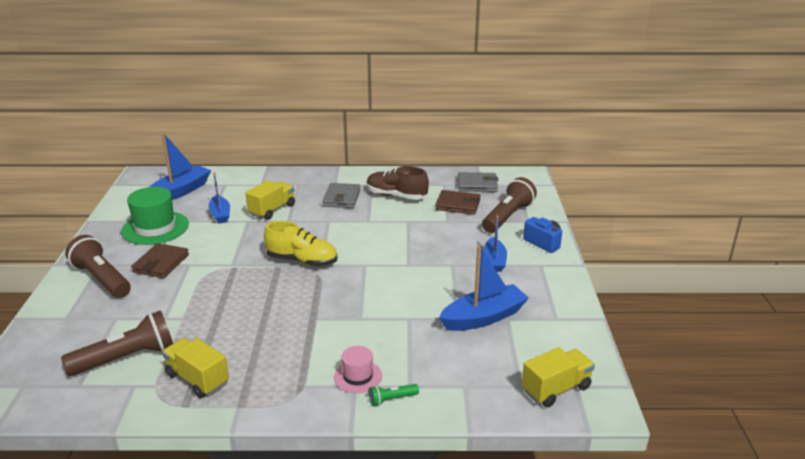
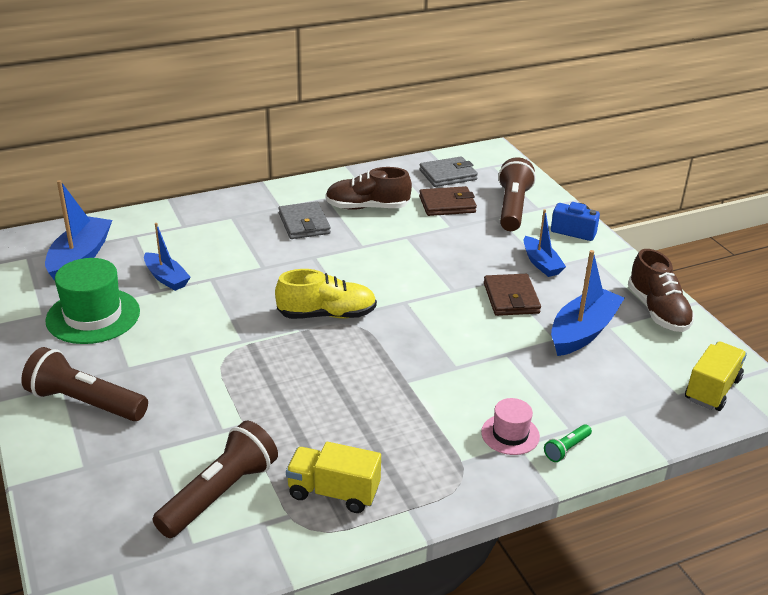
camera: 25 degrees left, 5 degrees up
brown wallet [131,243,189,278] -> brown wallet moved to [484,274,541,316]
yellow truck [245,180,295,220] -> none
none -> brown shoe [628,249,694,332]

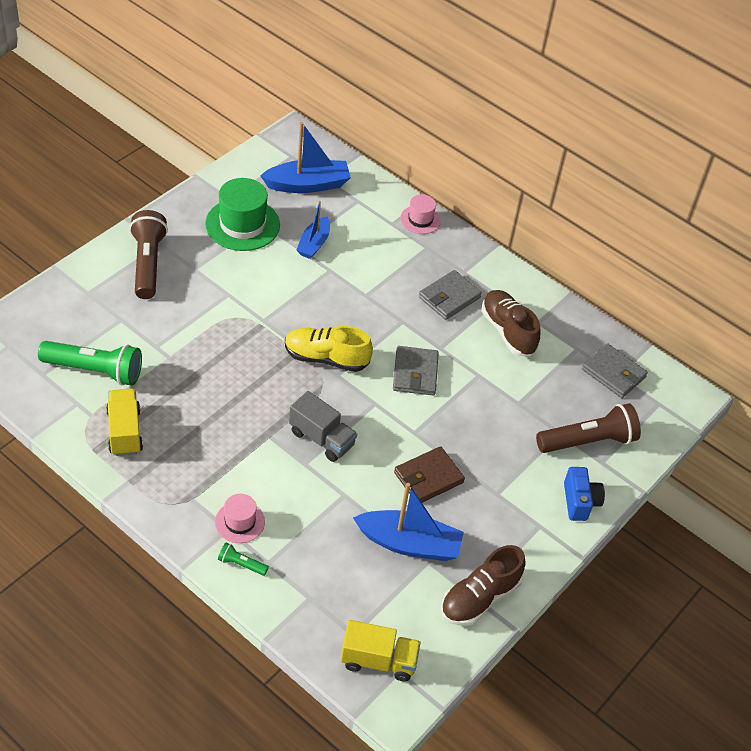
camera: 60 degrees right, 15 degrees up
brown flashlight [152,421,278,538] -> green flashlight [38,341,142,386]
yellow shoe [275,269,377,319] -> yellow shoe turned 135 degrees clockwise [285,326,373,372]
brown wallet [419,186,477,216] -> none
blue boat [524,209,566,277] -> none
none -> grey truck [289,391,357,462]
none -> grey wallet [393,346,439,395]
none -> pink hat [400,194,441,234]

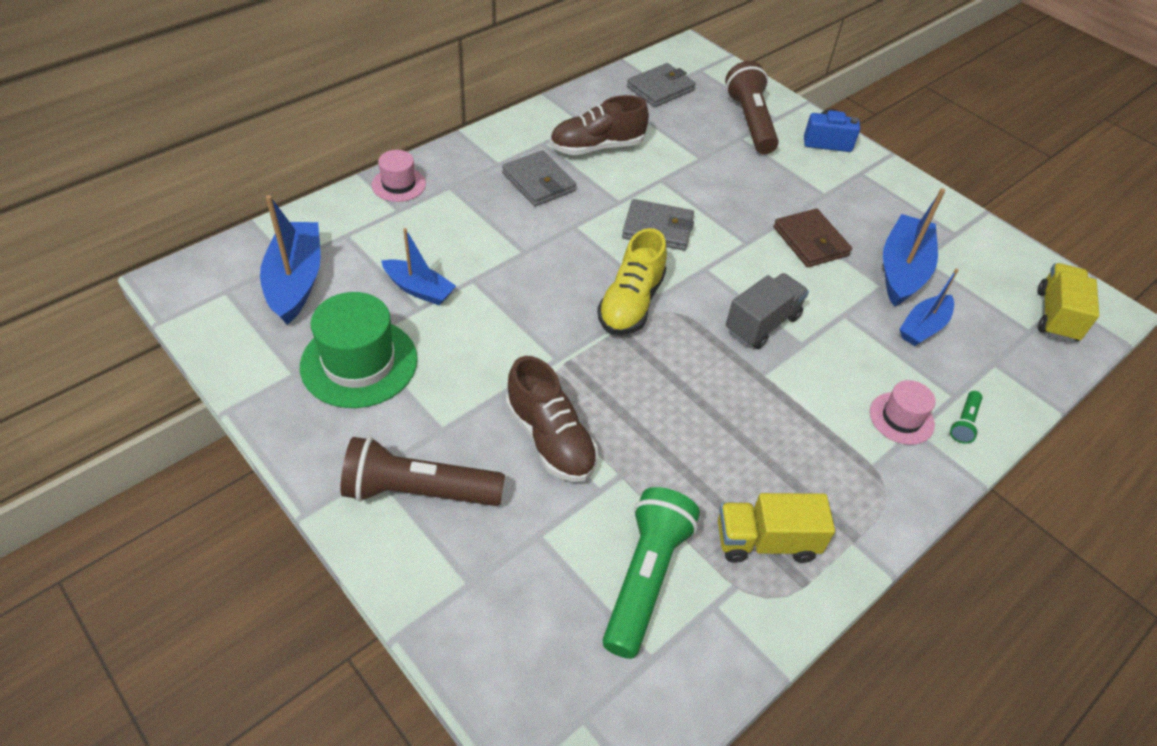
camera: 80 degrees left, 0 degrees up
brown shoe [441,545,526,626] -> brown shoe moved to [506,356,598,482]
none -> blue boat [899,268,959,346]

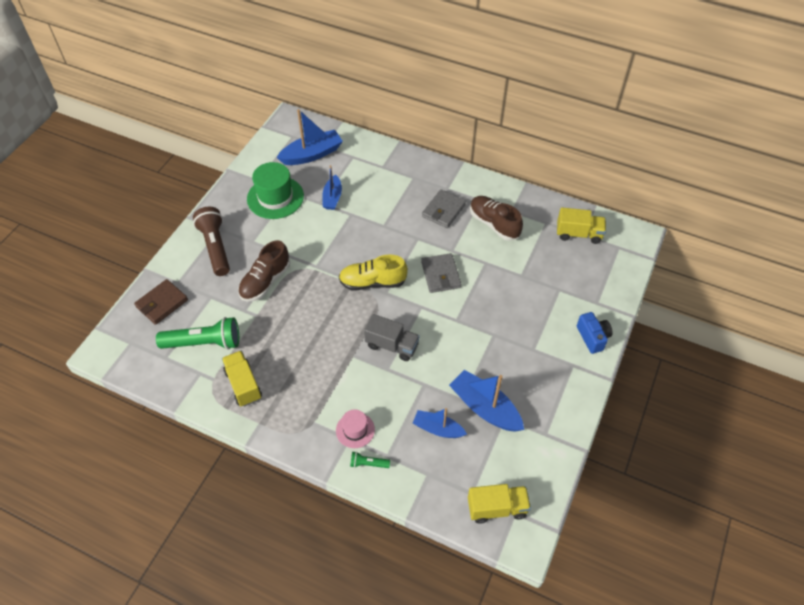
camera: 70 degrees right, 5 degrees up
pink hat [372,150,426,202] -> none
grey wallet [627,63,696,107] -> yellow truck [557,207,606,244]
brown flashlight [725,61,779,154] -> none
brown wallet [774,209,852,267] -> brown wallet moved to [134,279,188,325]
blue boat [883,188,945,307] -> blue boat turned 135 degrees counterclockwise [449,370,524,432]

